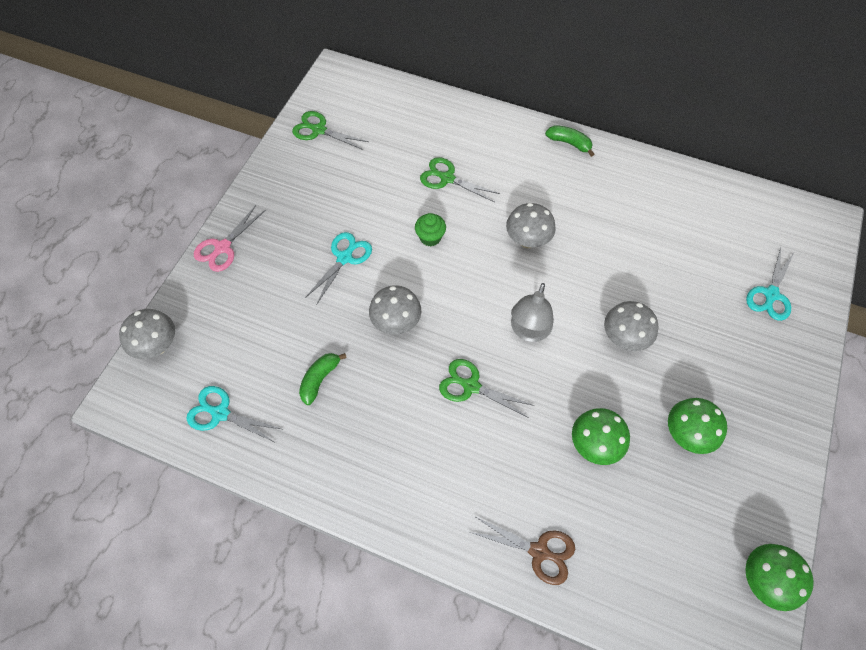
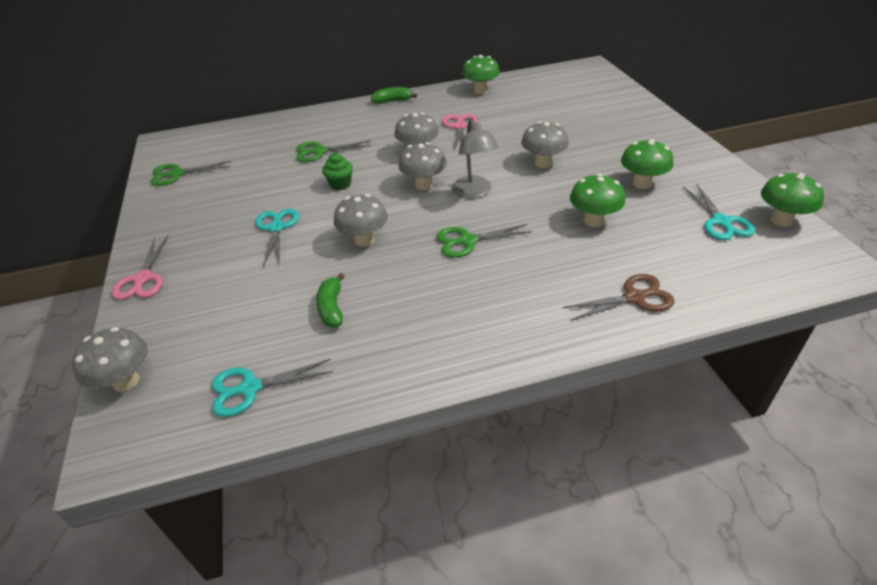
camera: 35 degrees left, 20 degrees down
turquoise scissors [746,247,795,321] -> turquoise scissors moved to [683,184,755,240]
none -> grey mushroom [398,142,447,190]
none -> pink scissors [442,114,478,150]
none -> green mushroom [462,55,500,94]

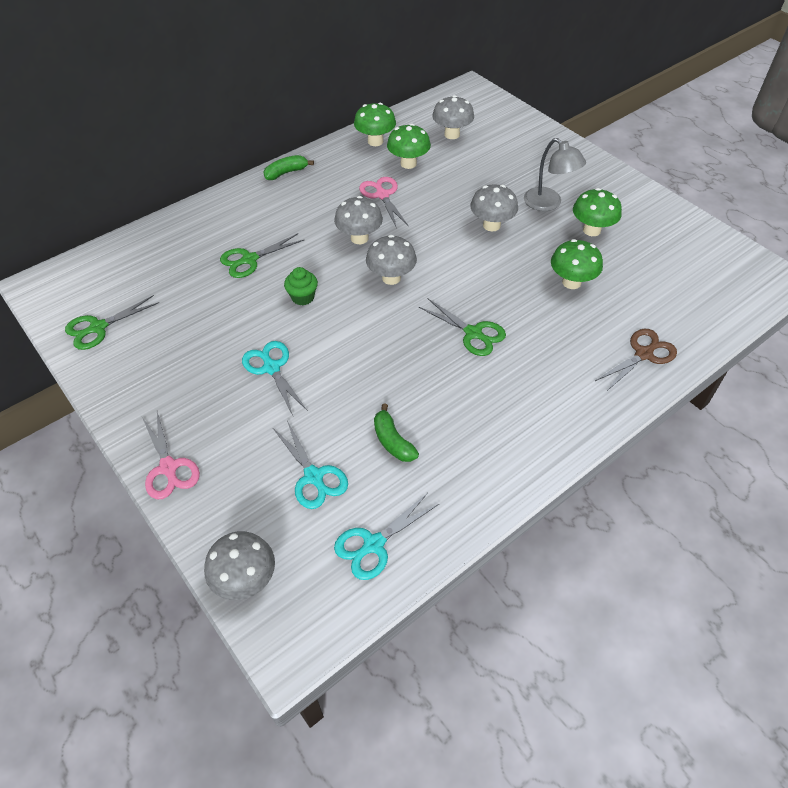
camera: 25 degrees left, 10 degrees up
grey mushroom [334,194,388,247] -> grey mushroom moved to [432,95,474,139]
green scissors [436,224,532,258] -> green scissors turned 105 degrees counterclockwise [419,298,506,356]
grey lamp [452,119,499,198] -> grey lamp moved to [524,138,586,211]
turquoise scissors [683,184,755,240] -> turquoise scissors moved to [273,421,348,509]
green mushroom [761,173,824,227] -> green mushroom moved to [387,124,431,169]

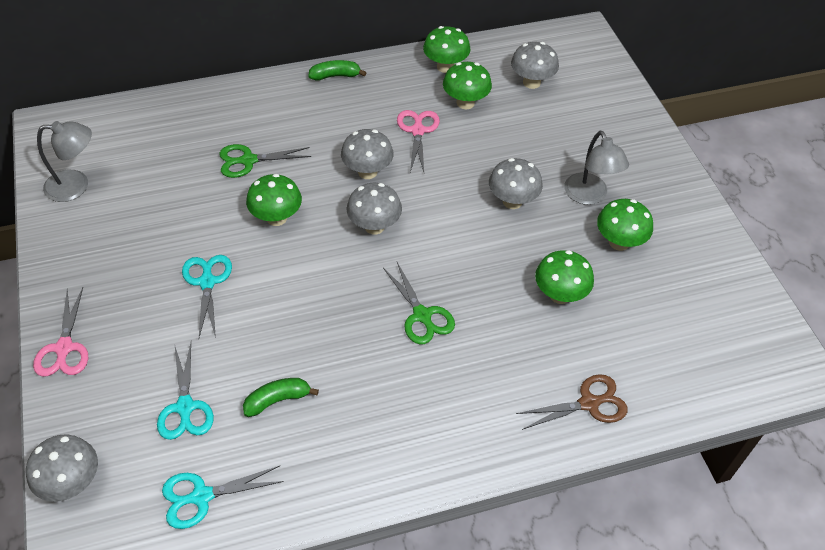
camera: 20 degrees right, 0 degrees up
green scissors [65,295,159,350] -> grey lamp [37,121,92,202]
green cupcake [284,267,318,305] -> green mushroom [246,174,302,226]
green banana [374,403,419,462] -> green banana turned 75 degrees clockwise [243,378,319,417]

